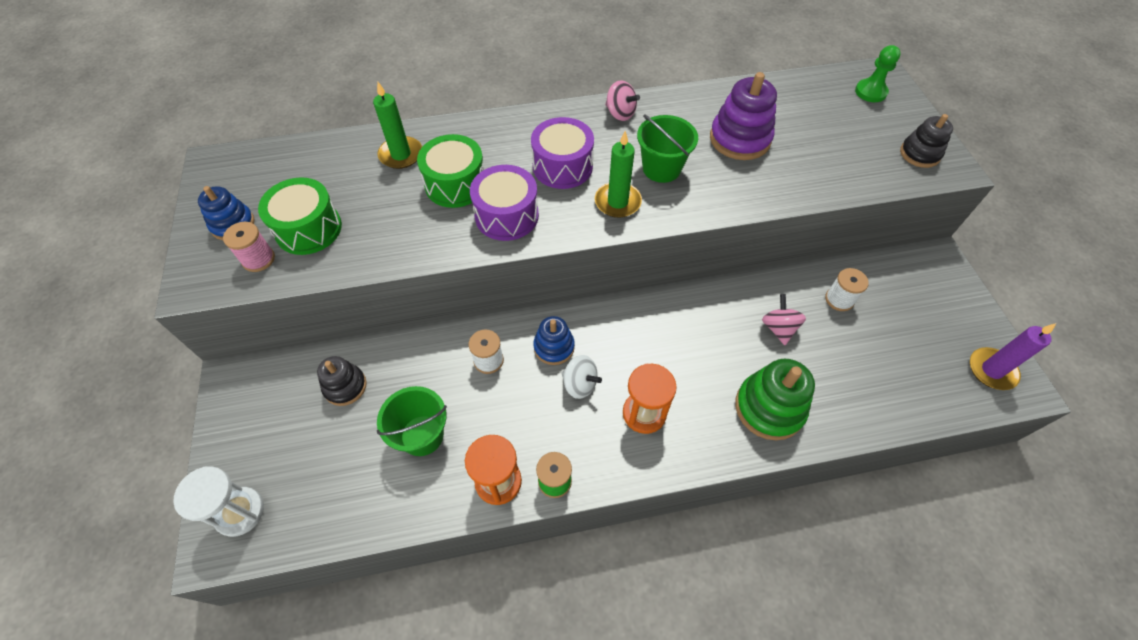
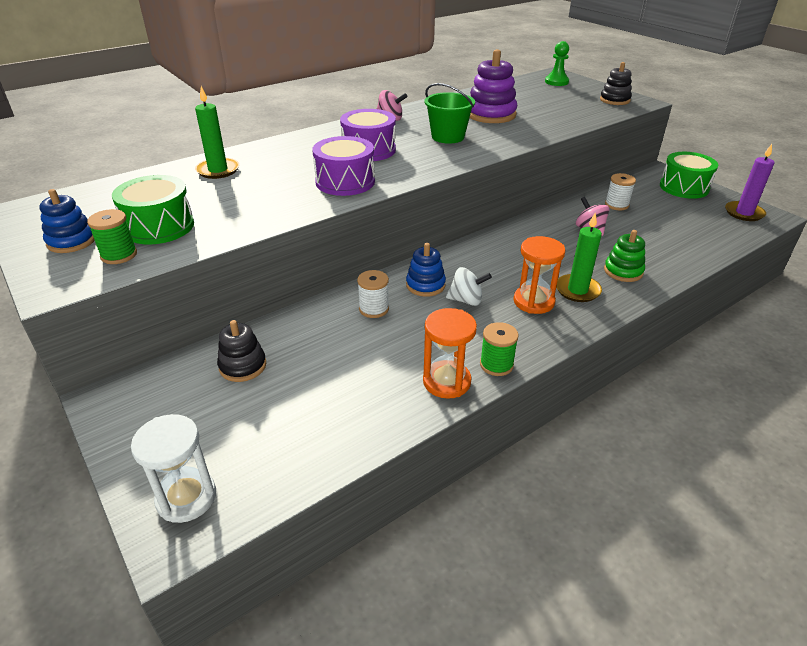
camera: 25 degrees left, 20 degrees down
pink spool [223,222,275,272] -> green spool [87,209,137,264]
green bucket [377,386,447,456] -> none
green drum [417,134,484,208] -> green drum moved to [660,152,718,199]
green candle [595,131,642,218] -> green candle moved to [556,213,602,302]
green stacking toy [735,359,815,440] -> green stacking toy [604,230,645,282], size x0.63

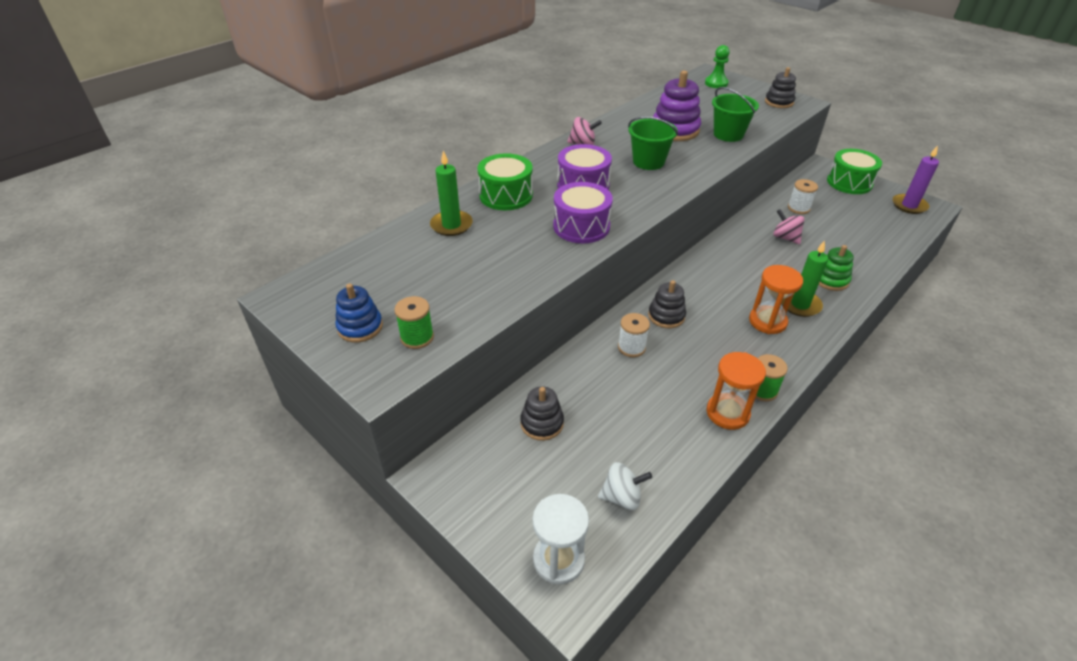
camera: 10 degrees left, 5 degrees up
green drum [112,175,194,245] -> green drum moved to [477,153,533,210]
blue stacking toy [406,243,446,297] -> black stacking toy [648,280,686,328]
white spinning top [446,267,492,306] -> white spinning top moved to [598,462,652,510]
none -> green bucket [712,87,759,142]

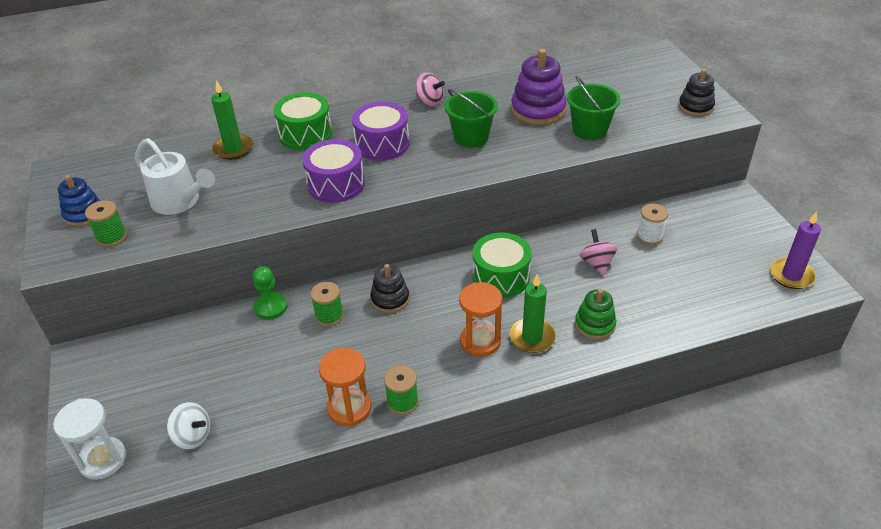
camera: 30 degrees right, 0 degrees up
black stacking toy [520,386,564,441] -> none
white spool [618,313,650,357] -> green spool [310,282,344,326]
green pawn [705,45,730,88] -> green pawn moved to [253,266,287,320]
green drum [827,149,882,194] -> green drum moved to [473,233,532,298]
none -> white watering can [135,138,215,215]

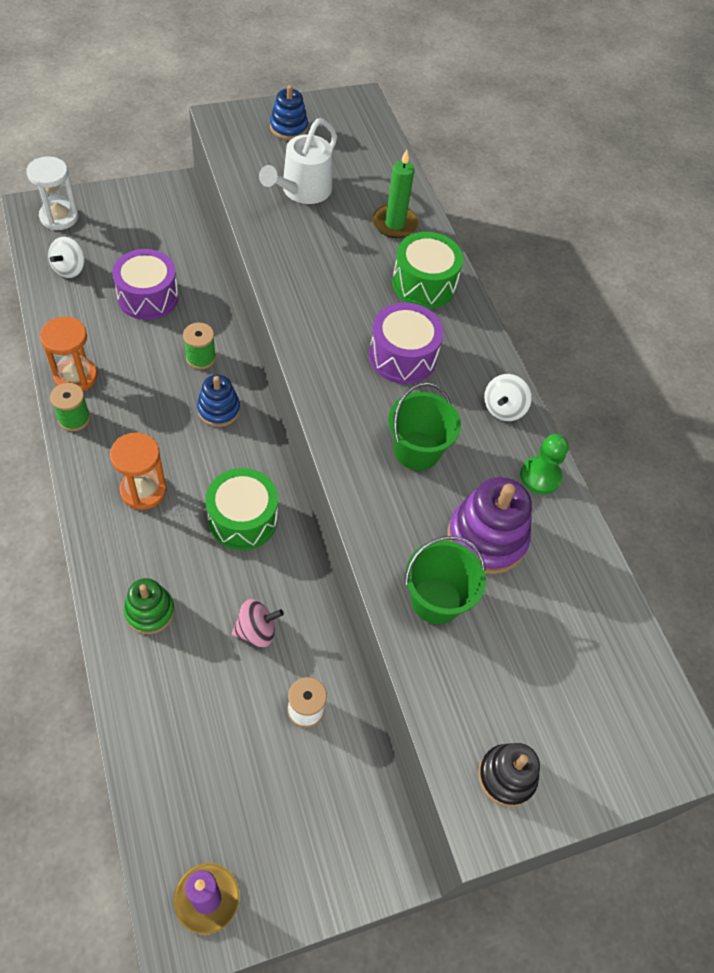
camera: 80 degrees right, 15 degrees up
green spool [85,200,127,247] -> none
green pawn [253,266,287,320] -> green pawn moved to [520,434,569,495]
purple drum [302,139,365,203] -> purple drum moved to [112,249,179,320]
black stacking toy [370,264,409,313] -> blue stacking toy [197,375,240,427]
pink spinning top [416,72,445,106] -> white spinning top [484,374,532,421]
green candle [509,274,556,353] -> none

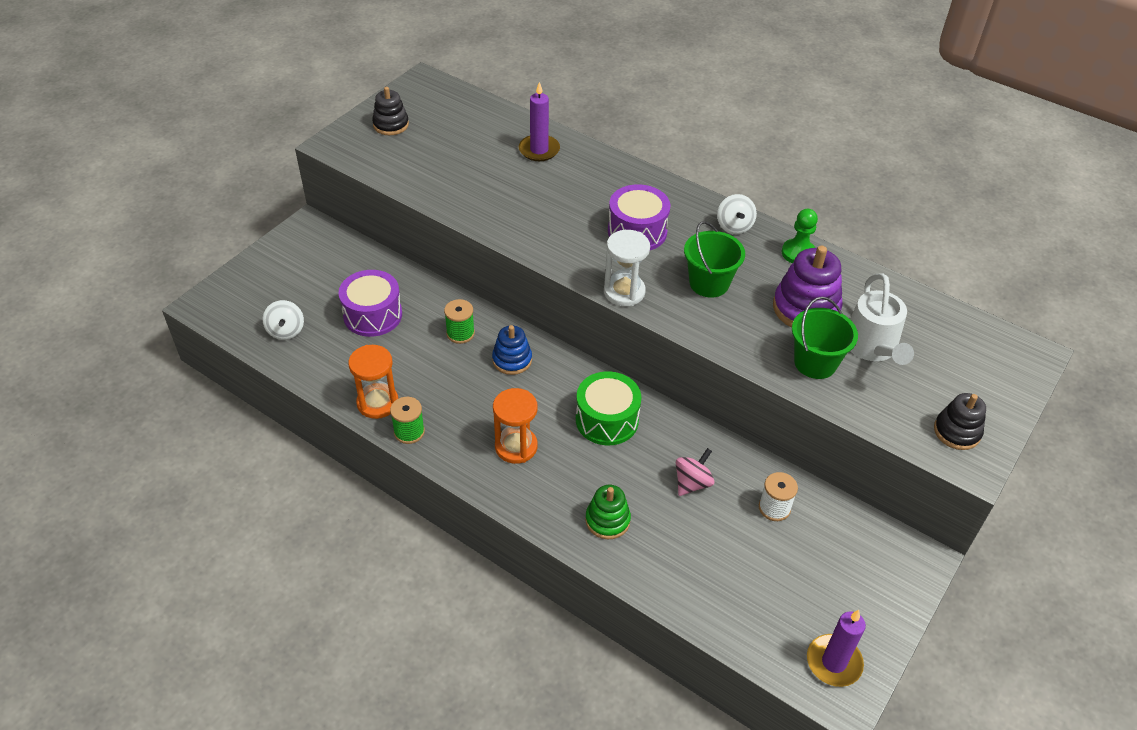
camera: 30 degrees left, 10 degrees down
white hourglass [26,156,78,230] -> white hourglass moved to [604,230,650,306]
white watering can [259,119,337,204] -> white watering can moved to [850,273,914,365]
blue stacking toy [270,85,308,140] -> black stacking toy [372,87,409,135]
green candle [372,150,419,238] -> purple candle [519,82,560,161]
green drum [392,232,463,308] -> none

